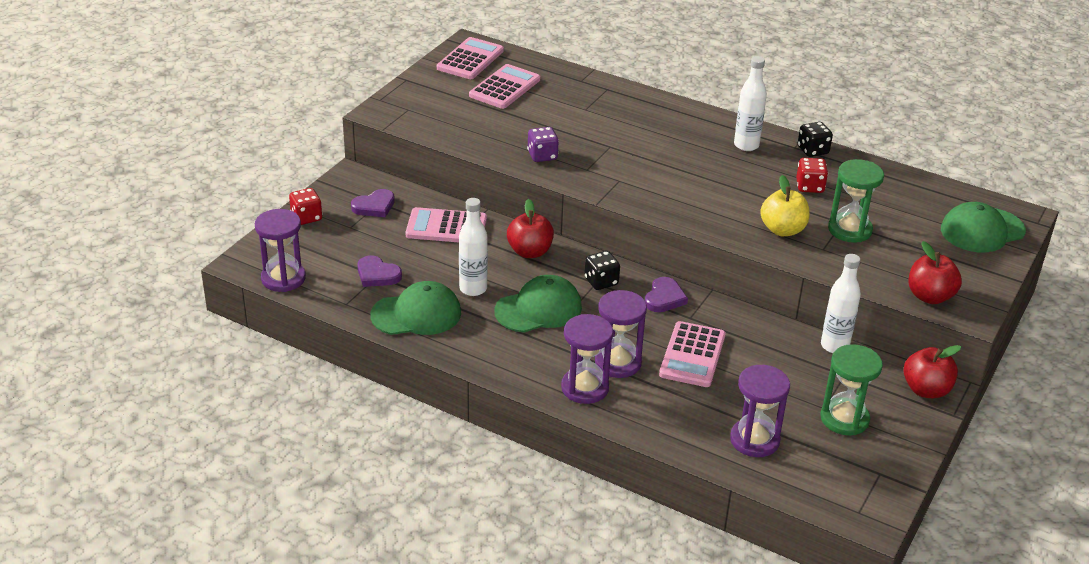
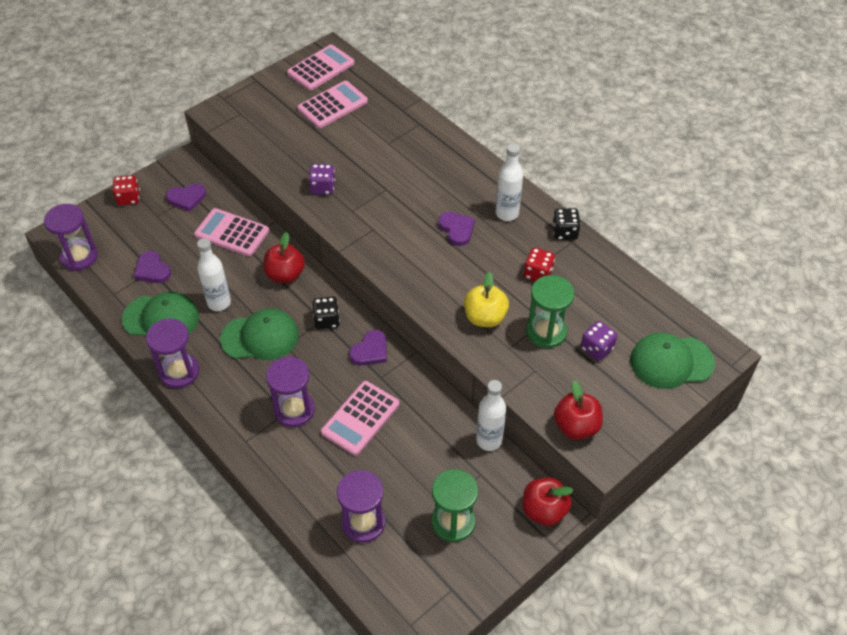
camera: 20 degrees right, 15 degrees up
purple hourglass [561,314,613,404] -> purple hourglass moved to [146,318,199,388]
none -> purple heart [438,212,475,246]
none -> purple dice [581,321,617,361]

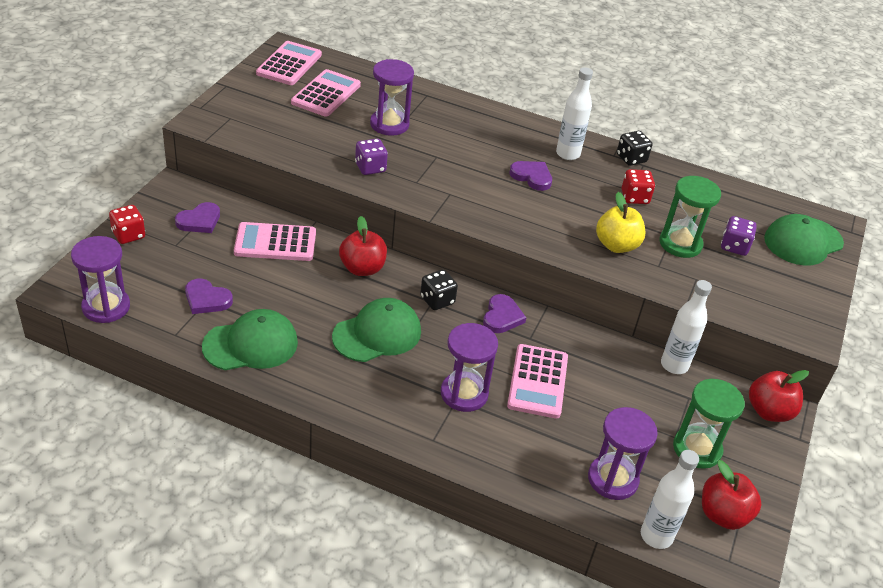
camera: 30 degrees left, 10 degrees down
purple hourglass [146,318,199,388] -> purple hourglass moved to [370,59,414,136]
white bottle [197,238,231,311] -> white bottle moved to [641,450,699,549]
red apple [554,380,603,440] -> red apple moved to [702,460,762,530]

